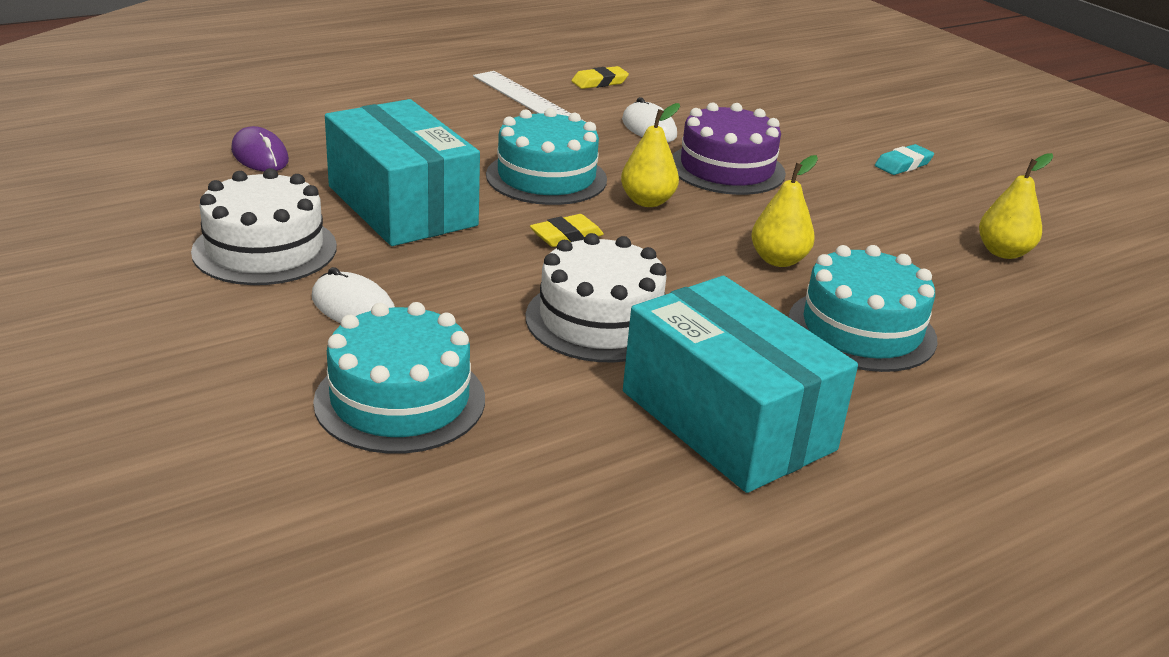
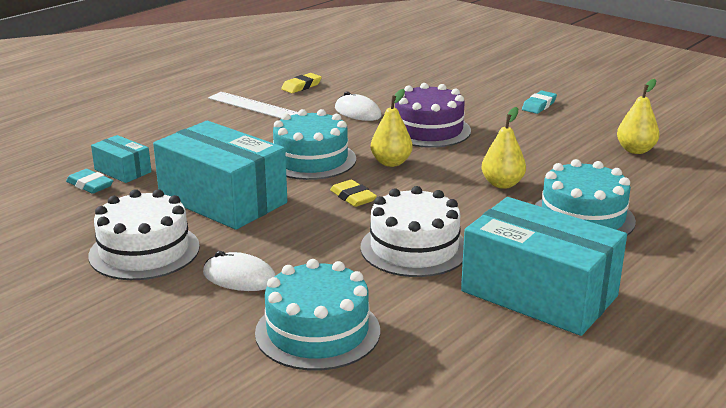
camera: 15 degrees left, 5 degrees down
purple mouse [231,126,289,172] -> turquoise eraser [66,169,113,194]
yellow eraser [530,214,604,247] -> yellow eraser turned 75 degrees counterclockwise [330,180,377,207]
none -> turquoise box [91,135,152,183]

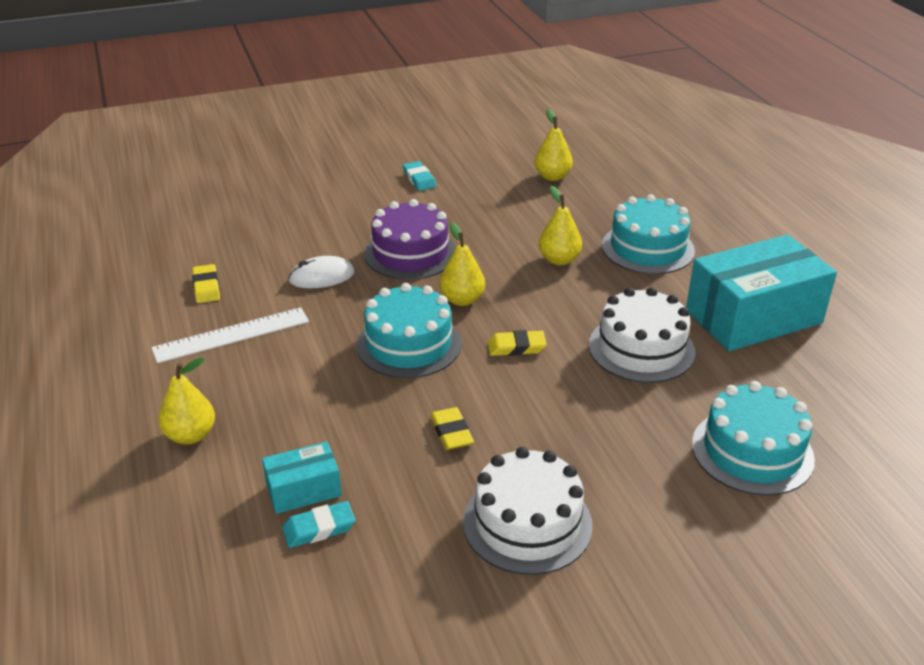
camera: 60 degrees left, 10 degrees up
turquoise box [153,121,287,230] -> yellow eraser [430,407,474,450]
white mouse [203,251,276,291] -> none
none -> yellow pear [159,357,215,444]

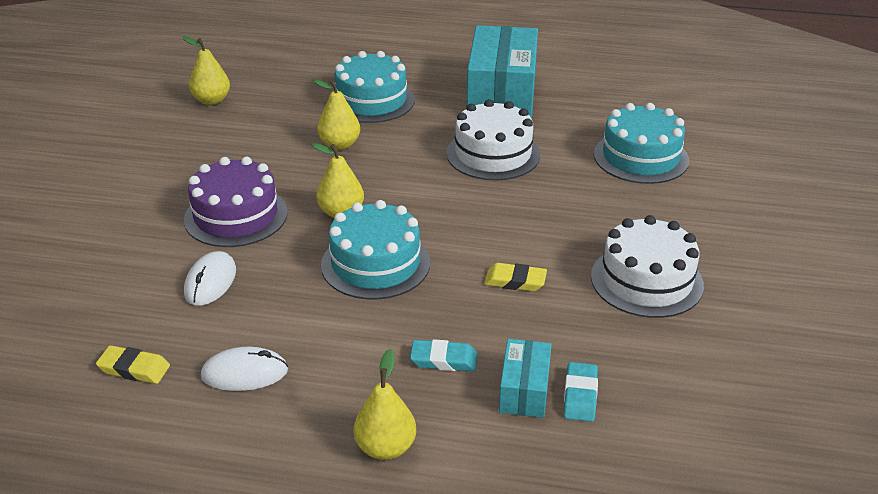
camera: 60 degrees left, 0 degrees up
white ruler [151,307,309,363] -> white mouse [201,347,288,391]
turquoise eraser [403,161,436,191] -> turquoise eraser moved to [410,339,477,371]
yellow eraser [488,330,547,356] -> none

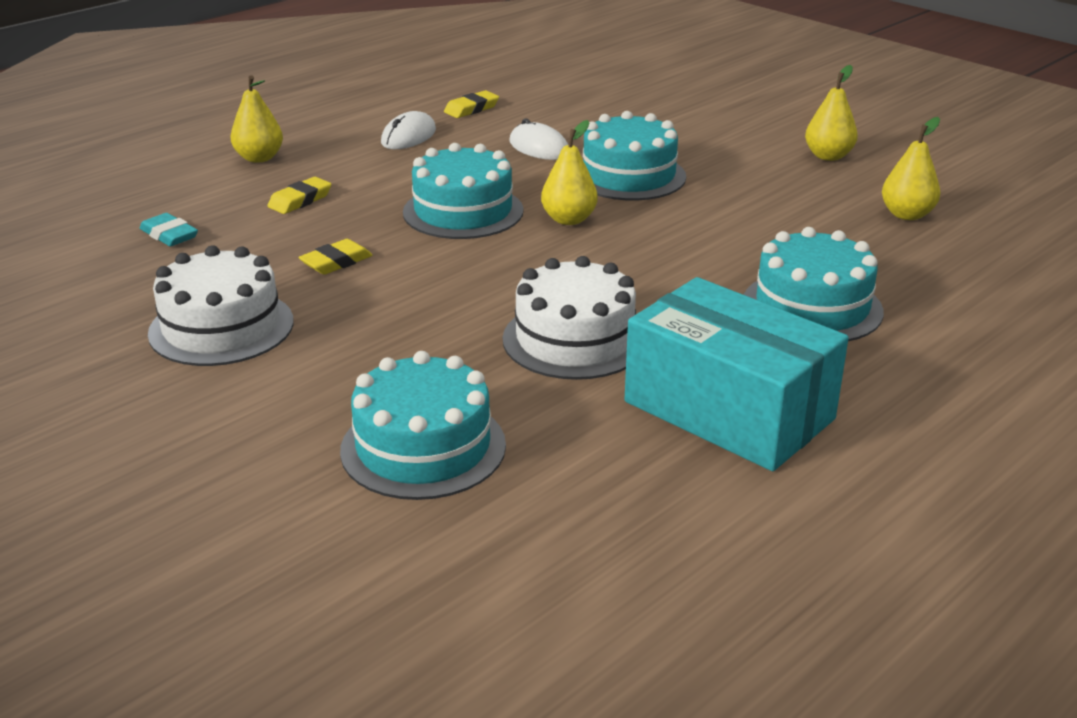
camera: 125 degrees right, 5 degrees down
purple cake [184,157,288,247] -> turquoise cake [583,111,686,200]
yellow pear [313,79,360,150] -> yellow pear moved to [805,65,858,161]
turquoise eraser [410,339,477,371] -> yellow eraser [267,177,331,214]
turquoise box [499,339,552,418] -> none

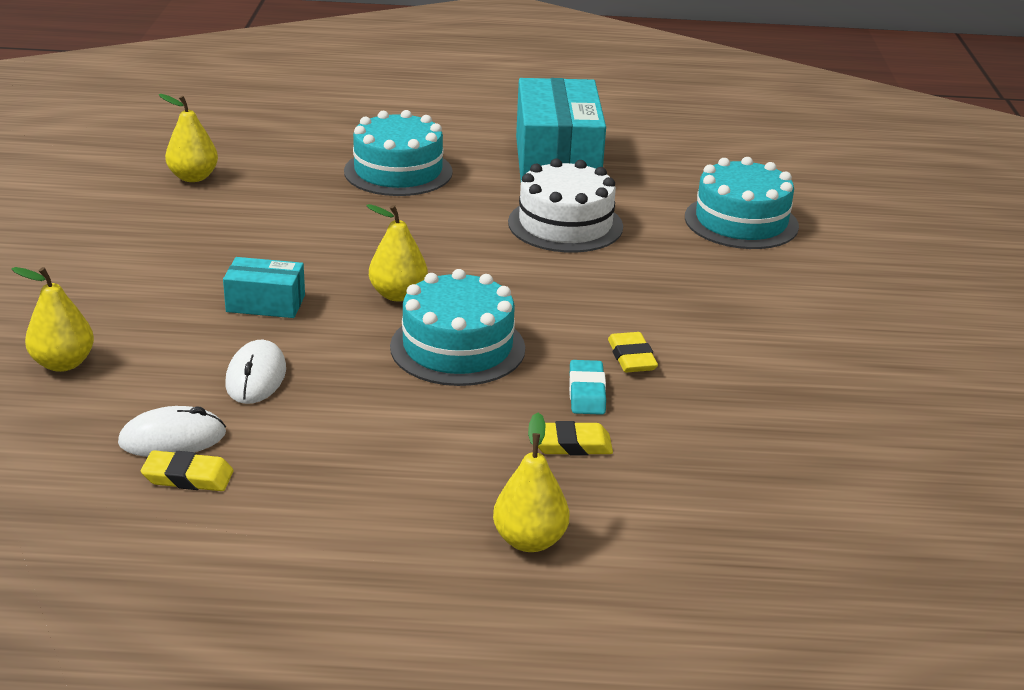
camera: 135 degrees left, 0 degrees up
turquoise eraser [140,213,198,246] -> turquoise eraser moved to [569,360,606,415]
white cake [148,245,294,366] -> none
yellow eraser [298,239,372,275] -> yellow eraser turned 75 degrees clockwise [608,332,658,372]
white mouse [381,111,436,149] -> white mouse moved to [118,406,226,457]
turquoise cake [583,111,686,200] -> turquoise box [223,257,305,318]
yellow pear [805,65,858,161] -> yellow pear moved to [12,267,94,372]

